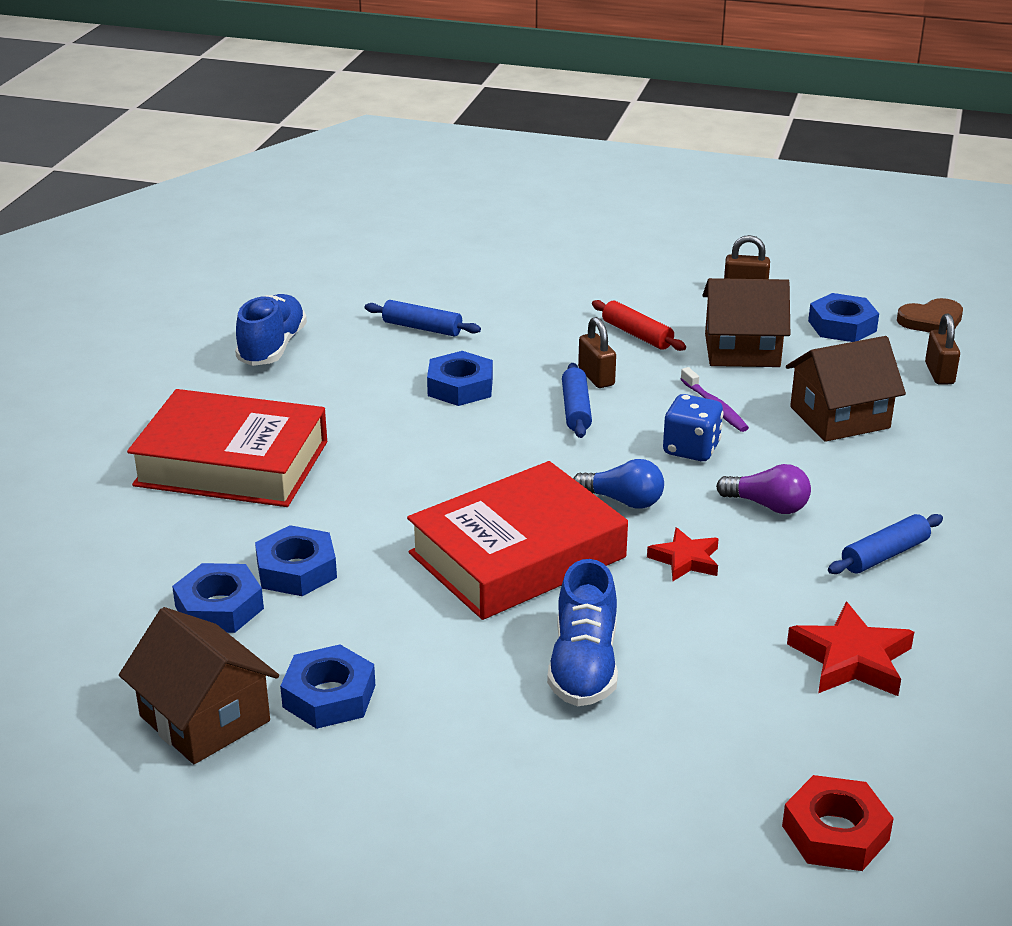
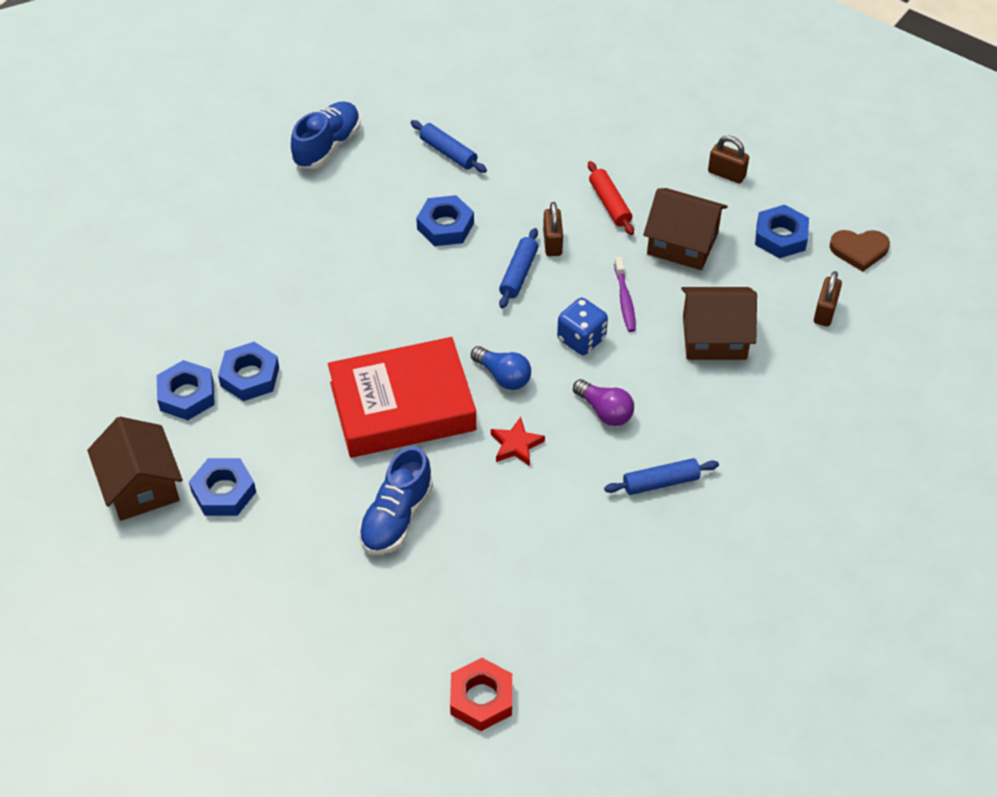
camera: 20 degrees right, 20 degrees up
red book [127,389,327,507] -> none
red star [787,602,914,696] -> none

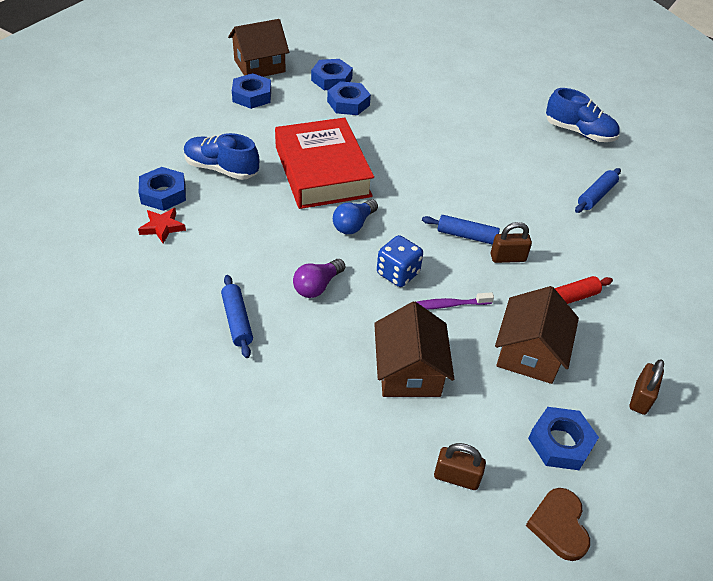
camera: 85 degrees right, 5 degrees down
blue nut [416,195,474,246] -> blue nut moved to [138,167,186,211]
red nut [450,658,512,731] -> none
red star [491,417,545,466] -> red star moved to [138,208,186,244]

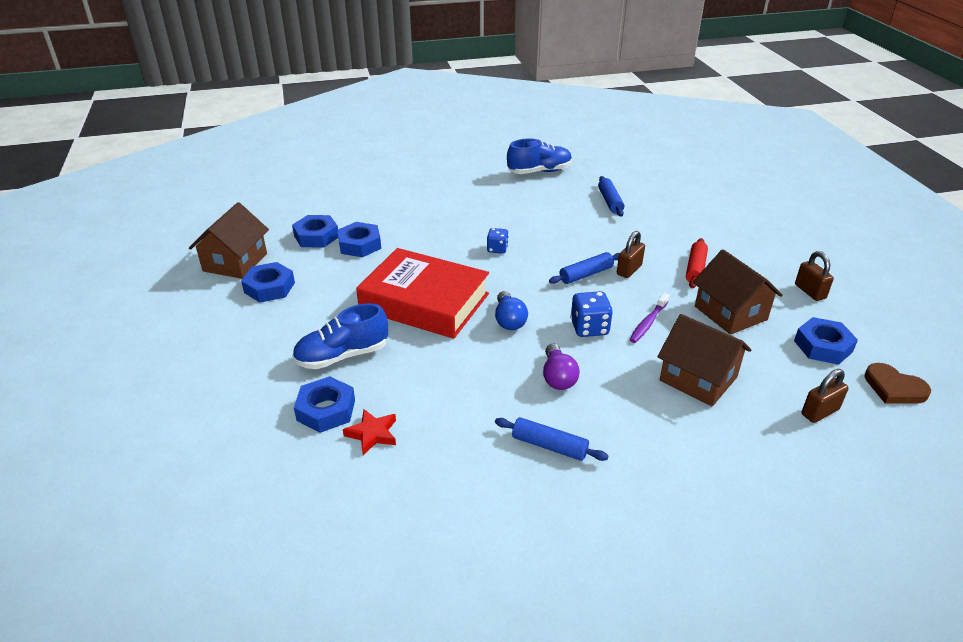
camera: 45 degrees left, 10 degrees down
none -> blue dice [487,228,509,254]

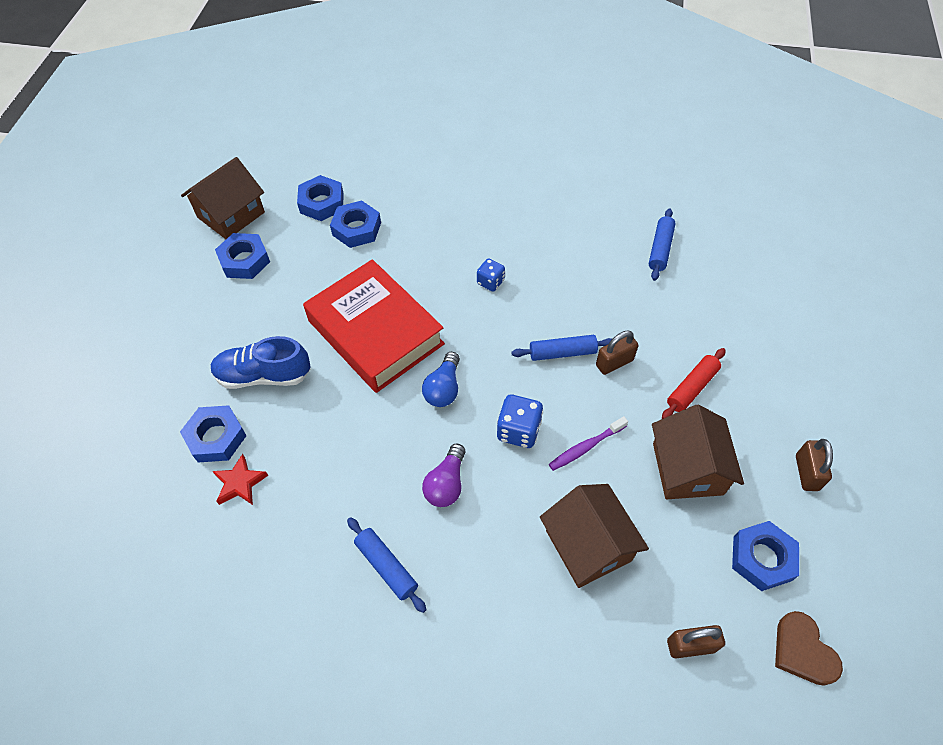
camera: 25 degrees right, 20 degrees up
blue shoe [507,139,572,174] -> none

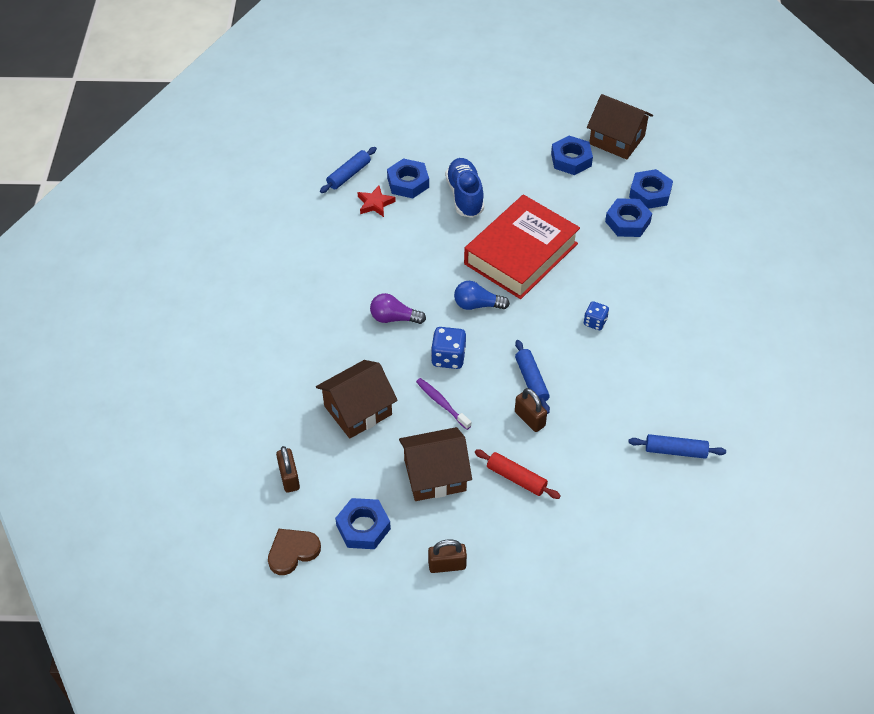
camera: 80 degrees right, 5 degrees down
blue rolling pin [347,517,427,613] -> blue rolling pin moved to [320,147,377,193]

